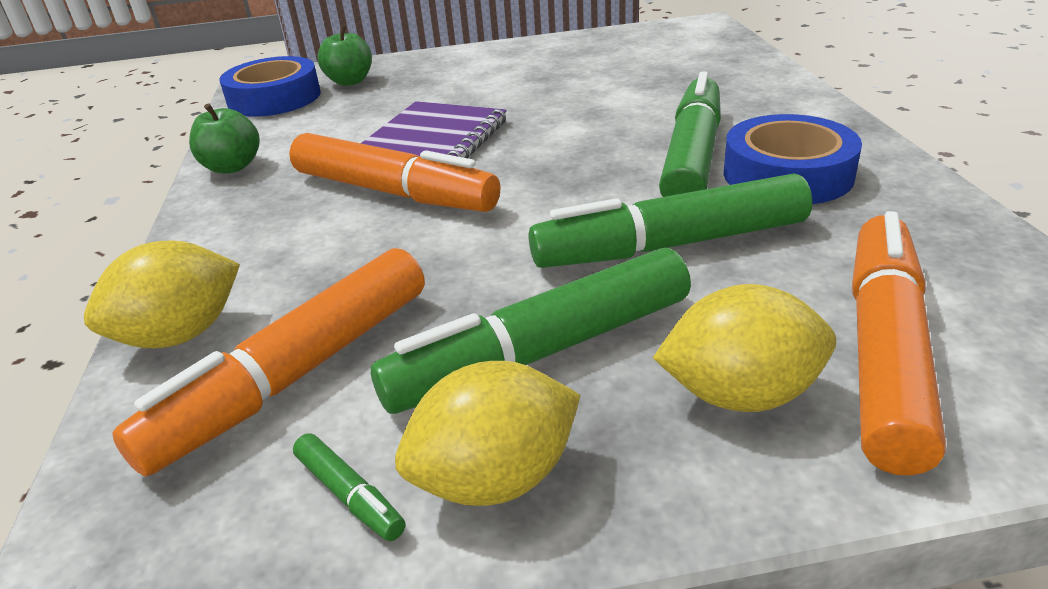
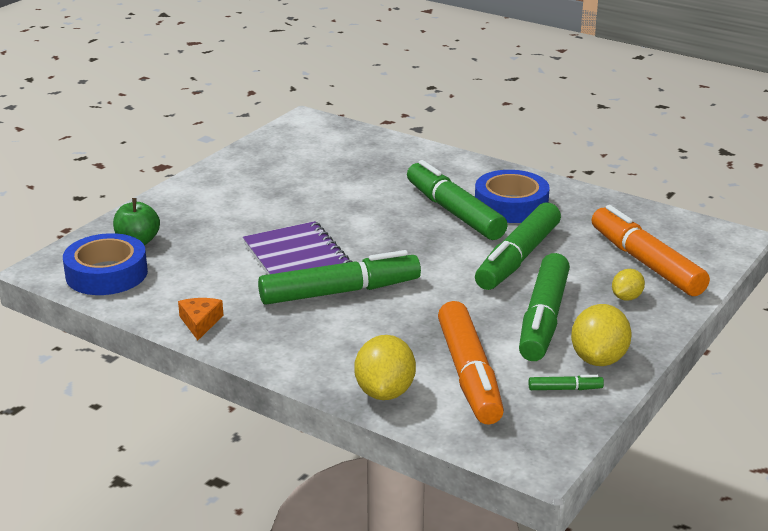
camera: 50 degrees left, 5 degrees down
green apple [189,103,260,173] -> orange cheese [178,298,224,340]
orange marker [289,133,500,212] -> green marker [258,250,421,305]
yellow lemon [653,284,836,412] -> yellow lemon [612,269,645,301], size x0.57

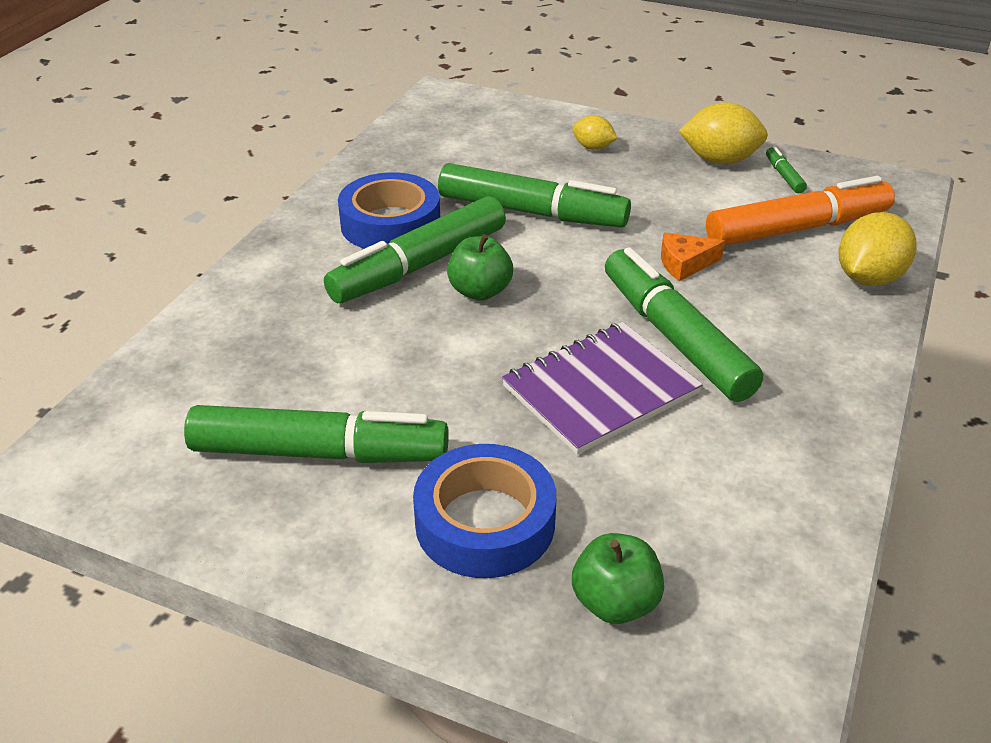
camera: 100 degrees left, 10 degrees up
blue tape [63,233,148,295] -> blue tape moved to [413,444,556,578]
orange cheese [178,298,224,340] -> orange cheese moved to [661,233,725,281]
yellow lemon [354,335,416,400] -> yellow lemon turned 45 degrees counterclockwise [839,212,917,286]
green marker [519,253,570,361] -> green marker moved to [184,405,449,463]
orange marker [591,205,710,296] -> none
none -> green apple [447,234,513,301]

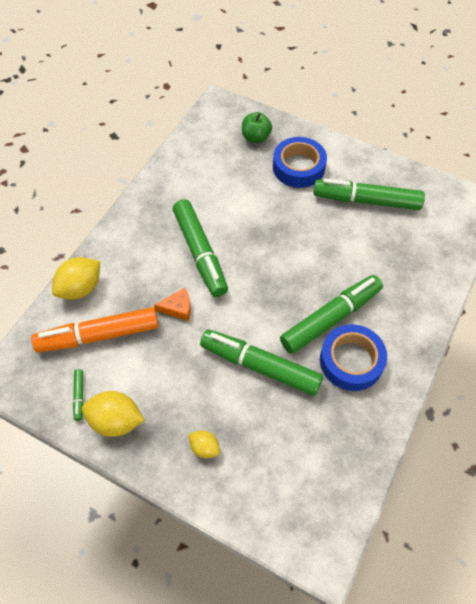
camera: 175 degrees left, 20 degrees up
green apple [447,234,513,301] -> none
purple notebook [502,322,703,455] -> none

